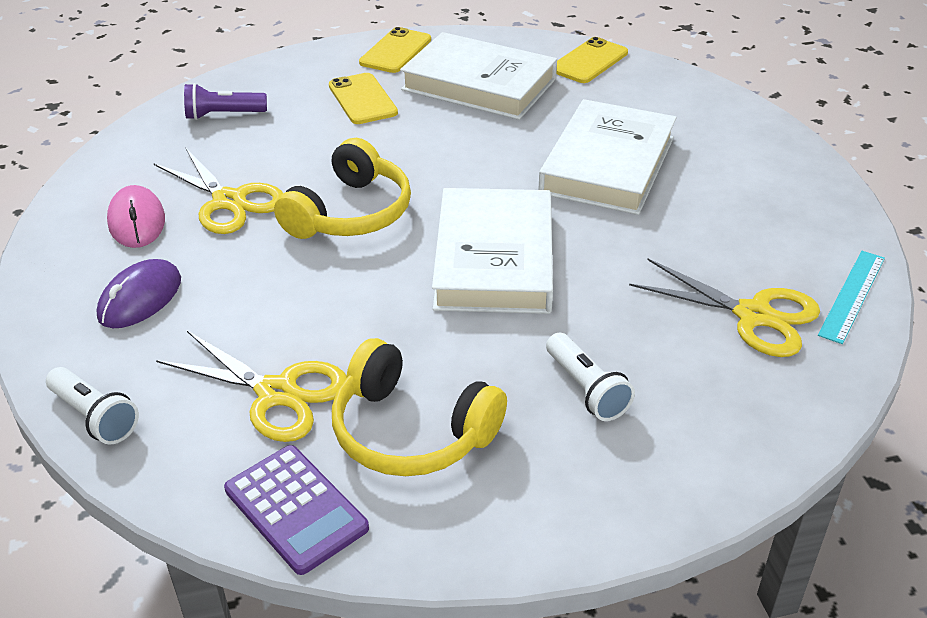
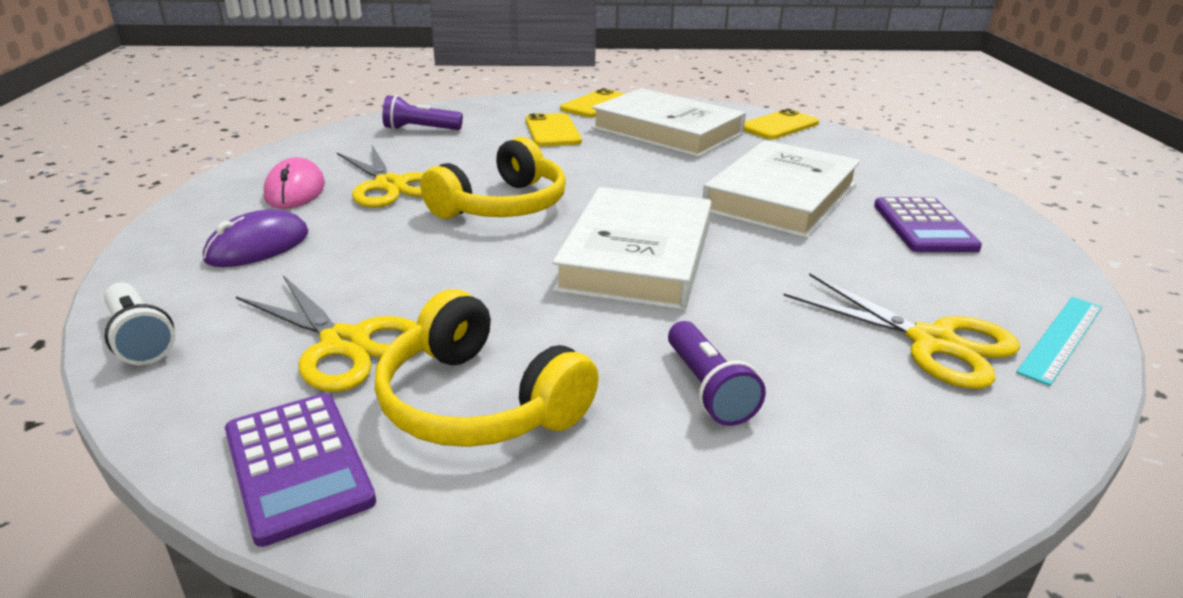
camera: 10 degrees right, 10 degrees down
white flashlight [546,333,635,421] -> purple flashlight [668,321,766,426]
none -> purple calculator [874,197,982,252]

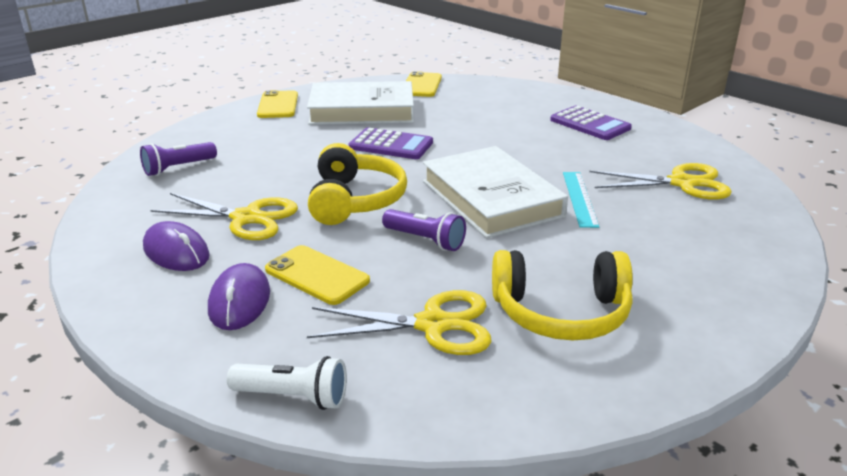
camera: 40 degrees left, 0 degrees up
purple calculator [225,393,376,547] -> purple calculator moved to [349,128,433,159]
pink mouse [264,157,325,209] -> purple mouse [143,221,210,271]
yellow phone [525,113,582,146] -> yellow phone moved to [265,245,370,305]
purple flashlight [668,321,766,426] -> purple flashlight moved to [382,209,466,251]
white book [703,140,861,239] -> none
turquoise ruler [1016,297,1102,386] -> turquoise ruler moved to [563,172,599,228]

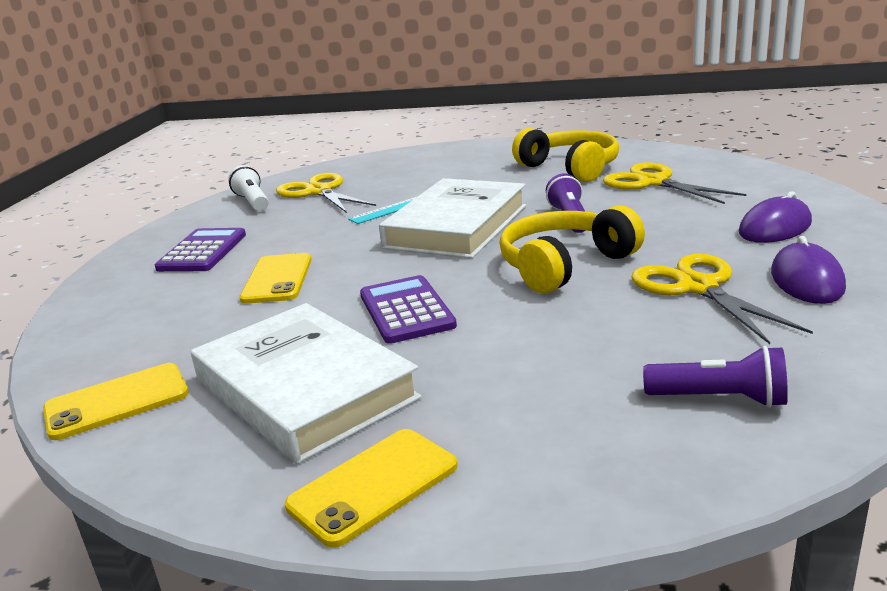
camera: 125 degrees left, 5 degrees down
white flashlight [227,356,347,410] -> white flashlight moved to [228,165,269,211]
yellow phone [265,245,370,305] -> yellow phone moved to [239,253,312,304]

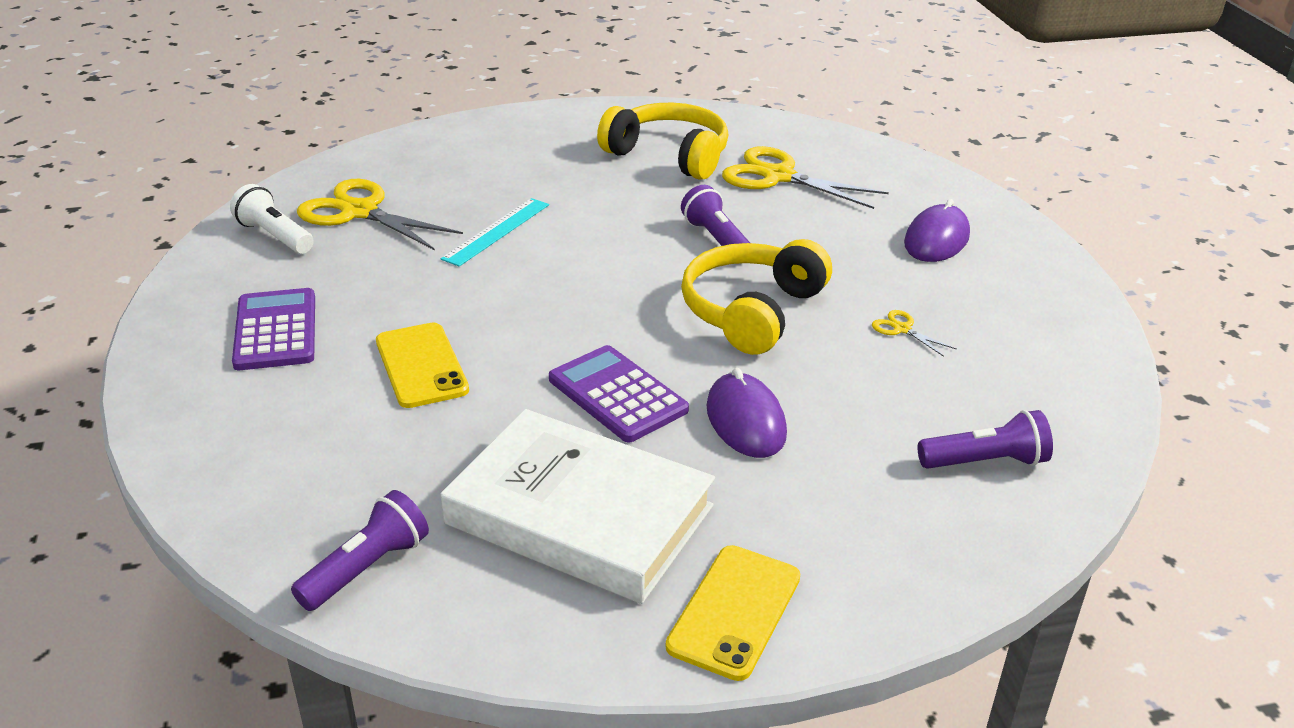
camera: 25 degrees left, 10 degrees up
yellow phone [43,363,189,440] -> purple flashlight [291,490,429,611]
white book [379,178,526,259] -> none
yellow scissors [631,254,813,344] -> yellow scissors [872,310,957,357], size x0.44
purple mouse [771,236,846,304] -> purple mouse moved to [706,368,787,458]

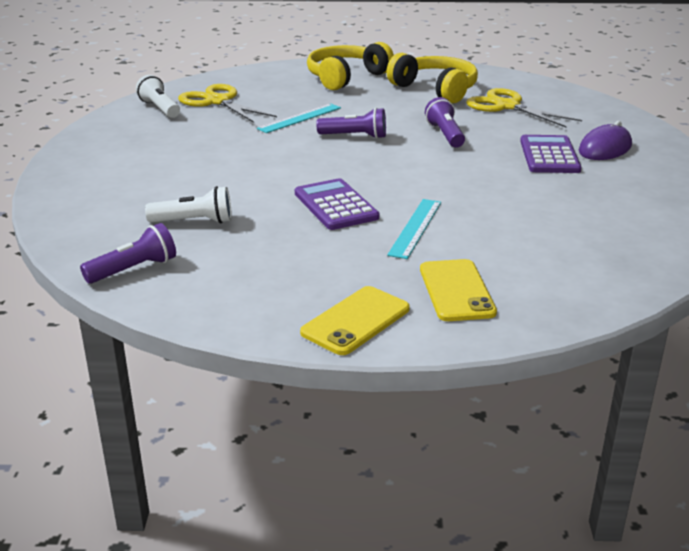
camera: 15 degrees right, 5 degrees down
purple calculator [232,288,315,370] -> purple calculator moved to [520,135,582,173]
yellow phone [376,323,469,408] -> yellow phone moved to [420,259,497,321]
white book [440,409,715,604] -> none
yellow headphones [681,239,832,355] -> yellow headphones moved to [307,42,394,90]
purple mouse [706,368,787,458] -> turquoise ruler [387,199,441,259]
yellow scissors [872,310,957,357] -> none
purple flashlight [917,410,1053,469] -> purple flashlight moved to [316,108,386,139]
none -> white flashlight [145,186,232,223]

